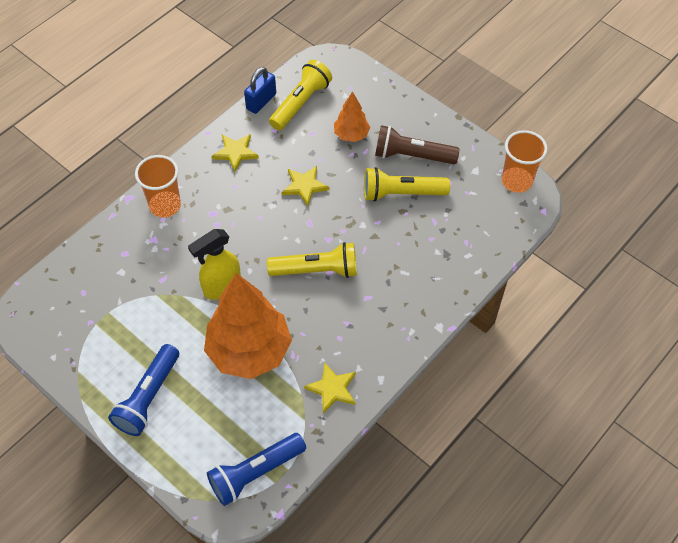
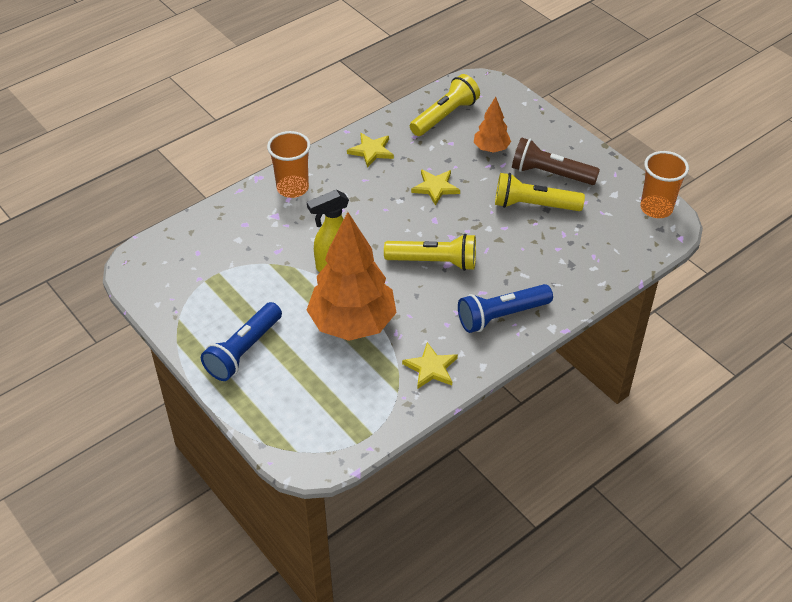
camera: 10 degrees right, 10 degrees down
blue flashlight [207,433,306,506] -> blue flashlight moved to [458,284,553,333]
blue padlock [244,67,276,114] -> none

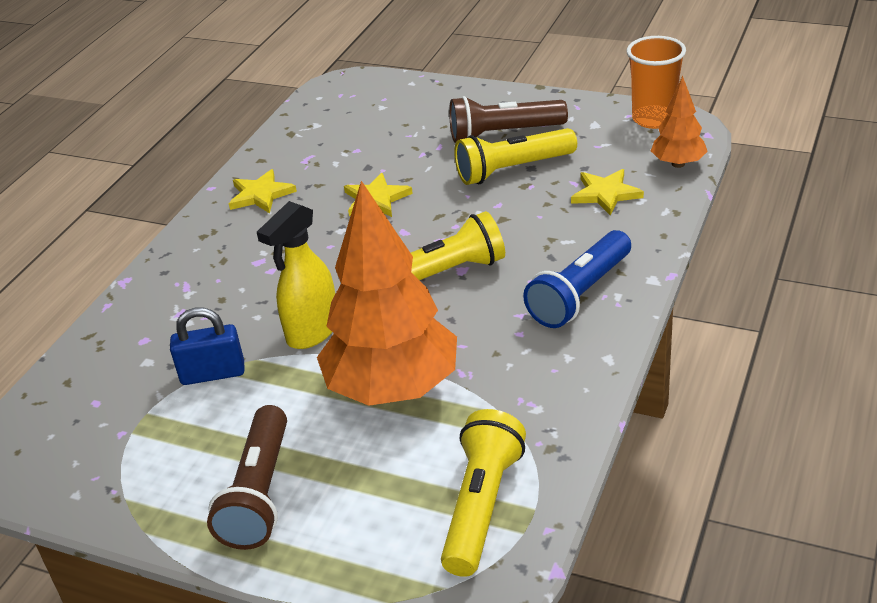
camera: 25 degrees left, 10 degrees down
blue flashlight [201,302,282,381] -> brown flashlight [207,405,287,550]
orange cup [267,131,311,198] -> none
yellow star [402,342,458,389] -> yellow star moved to [571,169,644,216]
yellow flashlight [410,74,480,136] -> yellow flashlight moved to [441,409,526,577]
orange tree [474,97,511,153] -> orange tree moved to [651,76,708,168]
none -> blue padlock [170,307,245,385]

